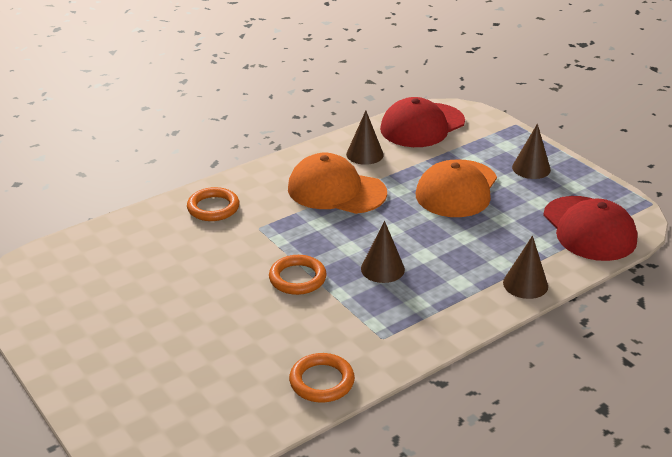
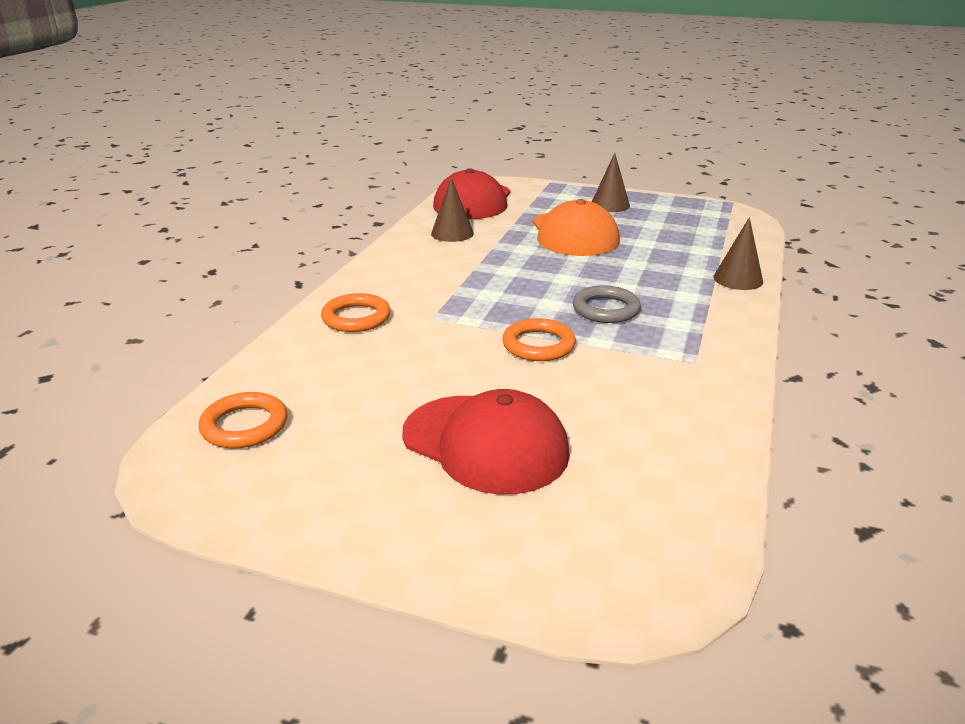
camera: 35 degrees left, 5 degrees down
orange cap [288,153,387,214] -> none
orange ring [289,353,355,403] -> orange ring moved to [198,392,288,449]
brown cone [361,221,405,283] -> grey ring [573,285,641,323]
red cap [543,196,638,261] -> red cap moved to [402,389,570,495]

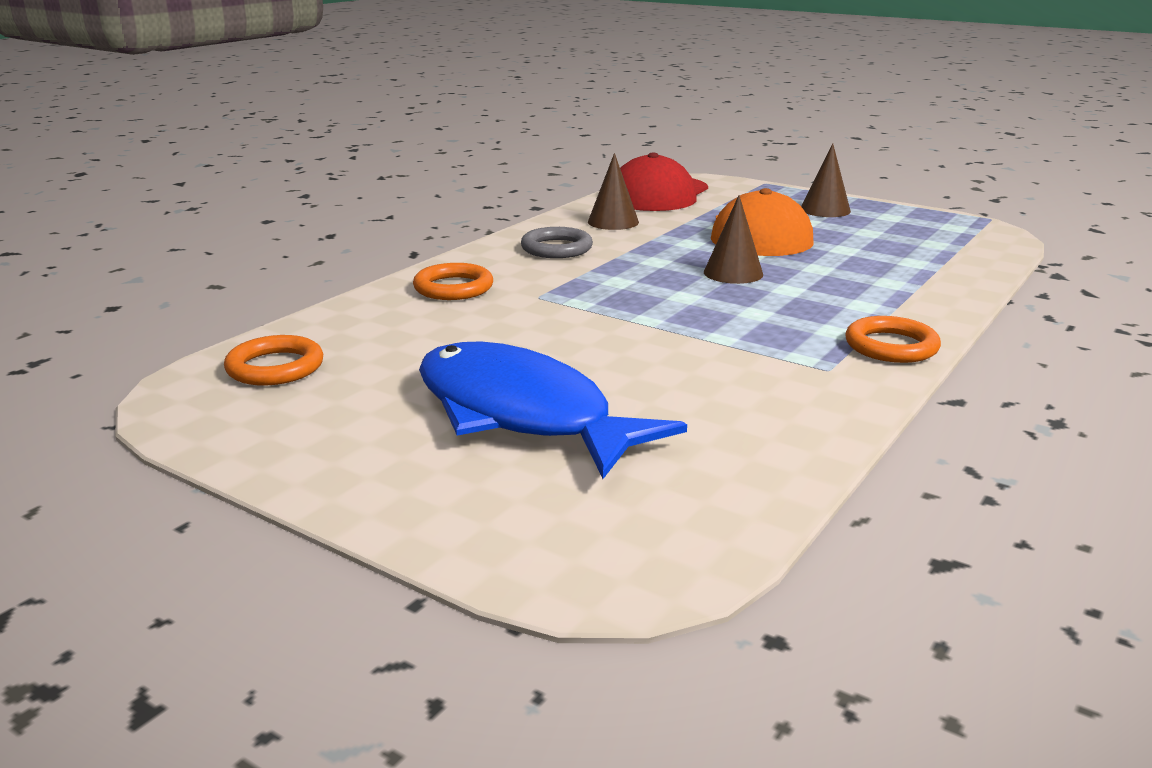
camera: 15 degrees right, 5 degrees down
red cap [402,389,570,495] -> blue fish [419,341,687,479]
orange ring [502,318,576,361] -> orange ring moved to [845,316,941,363]
grey ring [573,285,641,323] -> grey ring moved to [521,227,593,258]
brown cone [713,217,763,290] -> brown cone moved to [704,195,763,284]

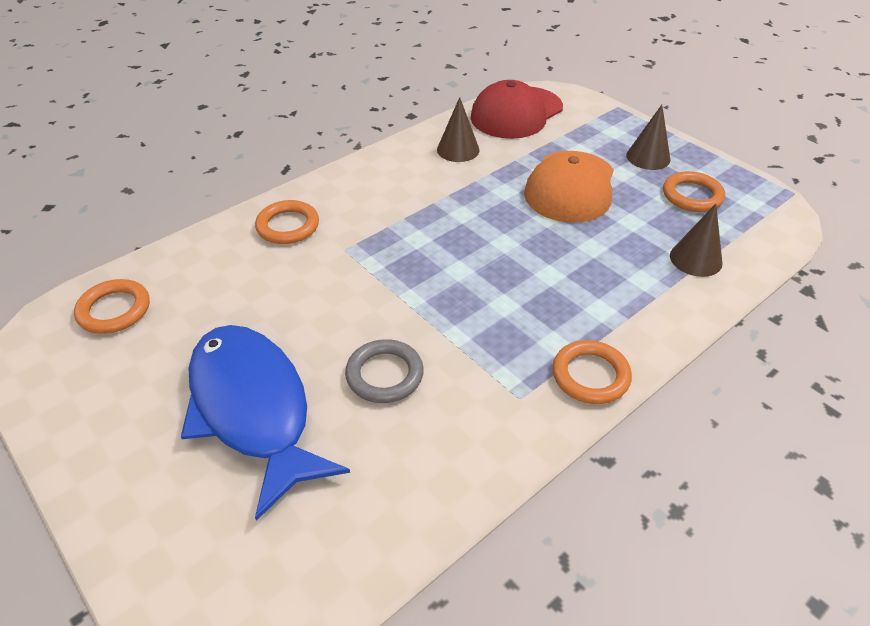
camera: 15 degrees right, 20 degrees up
grey ring [521,227,593,258] -> grey ring moved to [345,339,424,403]
brown cone [704,195,763,284] -> brown cone moved to [670,204,723,277]
none -> orange ring [663,171,725,212]

